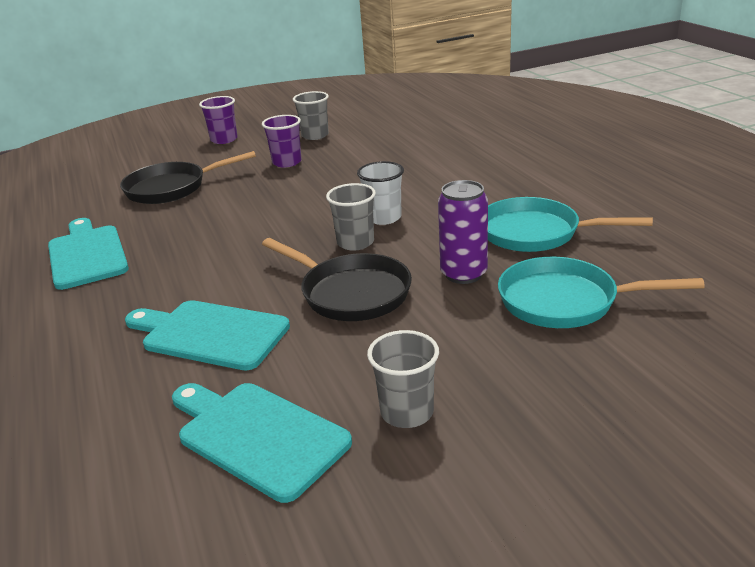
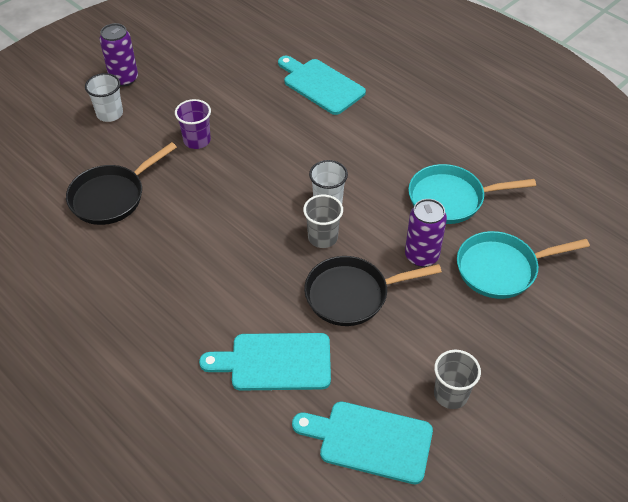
camera: 25 degrees left, 20 degrees up
turquoise cutting board [48,218,129,290] -> turquoise cutting board moved to [278,56,366,115]
purple cup [199,96,237,144] -> white cup [85,73,123,122]
black pan [262,238,412,321] -> black pan turned 150 degrees clockwise [304,256,442,326]
grey cup [293,91,329,140] -> none
none -> purple can [99,23,138,87]

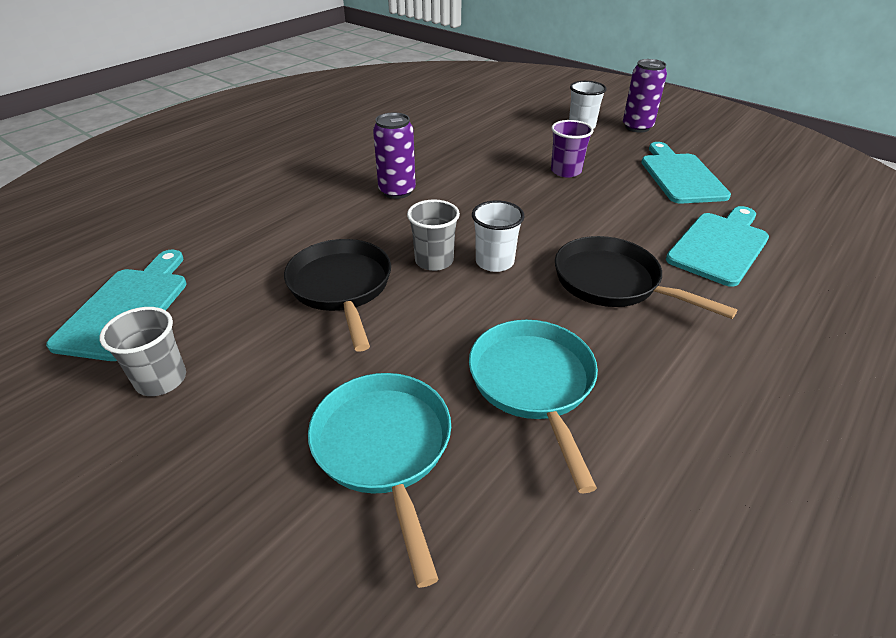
camera: 85 degrees right, 10 degrees down
black pan [66,142,177,225] -> black pan moved to [555,236,738,319]
turquoise cutting board [199,333,331,391] -> turquoise cutting board moved to [641,142,731,204]
purple can [405,199,447,267] -> purple can moved to [373,113,416,199]

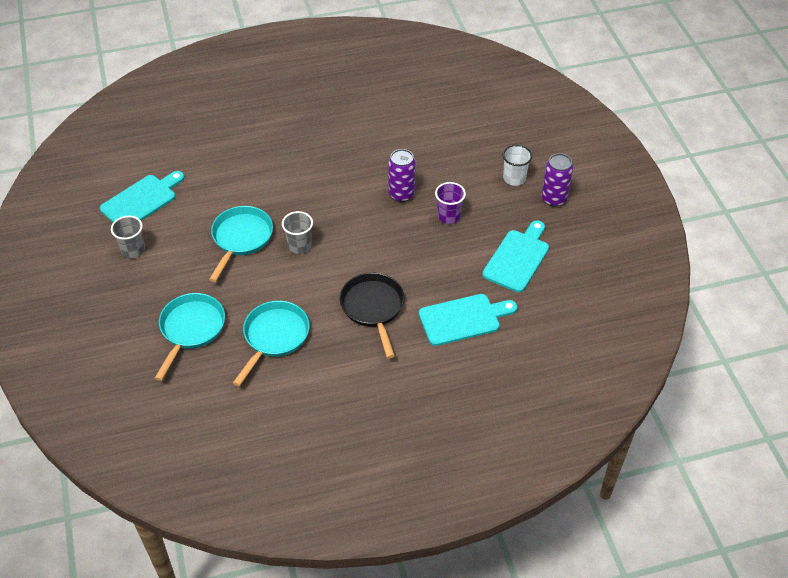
camera: 35 degrees right, 10 degrees up
black pan [284,239,391,352] -> turquoise pan [209,206,273,282]
purple can [373,113,416,199] -> purple can moved to [388,149,416,202]
white cup [472,200,525,272] -> none

